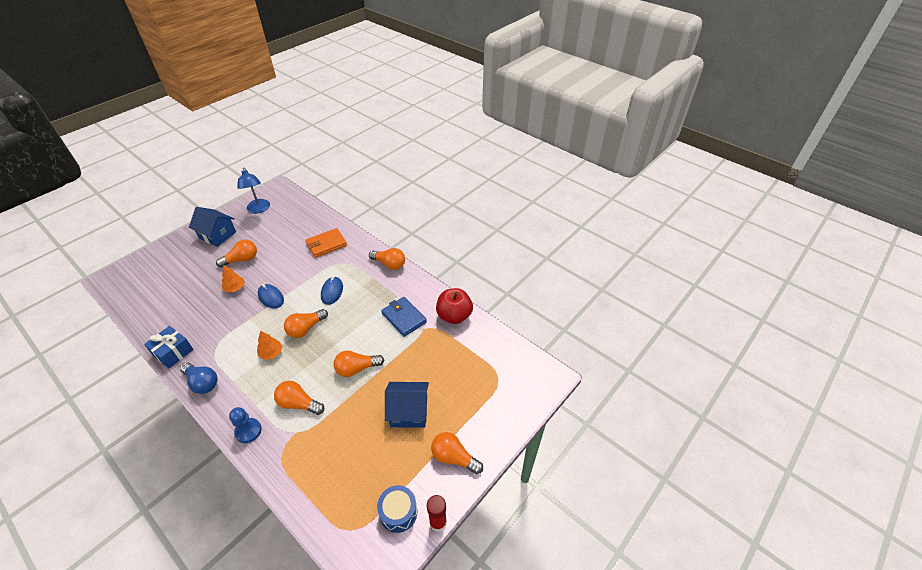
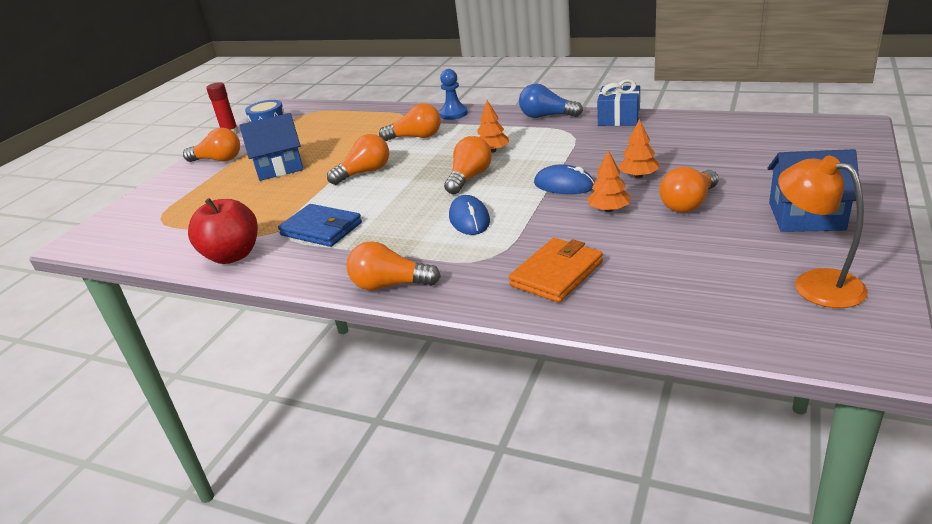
camera: 165 degrees right, 15 degrees down
blue lamp [237,167,270,214] -> orange lamp [778,156,868,308]
none -> orange tree [587,150,631,212]

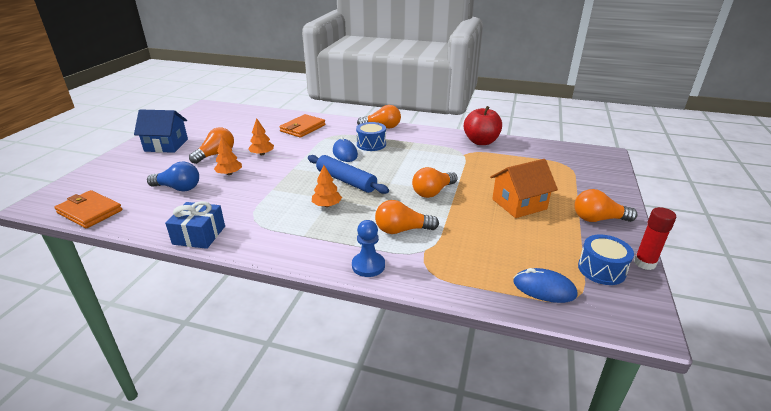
camera: 170 degrees right, 0 degrees up
blue house [239,113,303,181] -> orange house [490,159,558,218]
blue wallet [278,204,362,247] -> none
orange light bulb [444,136,492,194] -> blue rolling pin [308,155,389,194]
blue light bulb [519,84,583,118] -> blue light bulb moved to [147,161,199,191]
blue mouse [534,164,594,194] -> blue mouse moved to [513,268,577,303]
orange lamp [778,156,868,308] -> none
none -> orange wallet [54,190,122,228]
none -> blue drum [356,122,386,151]

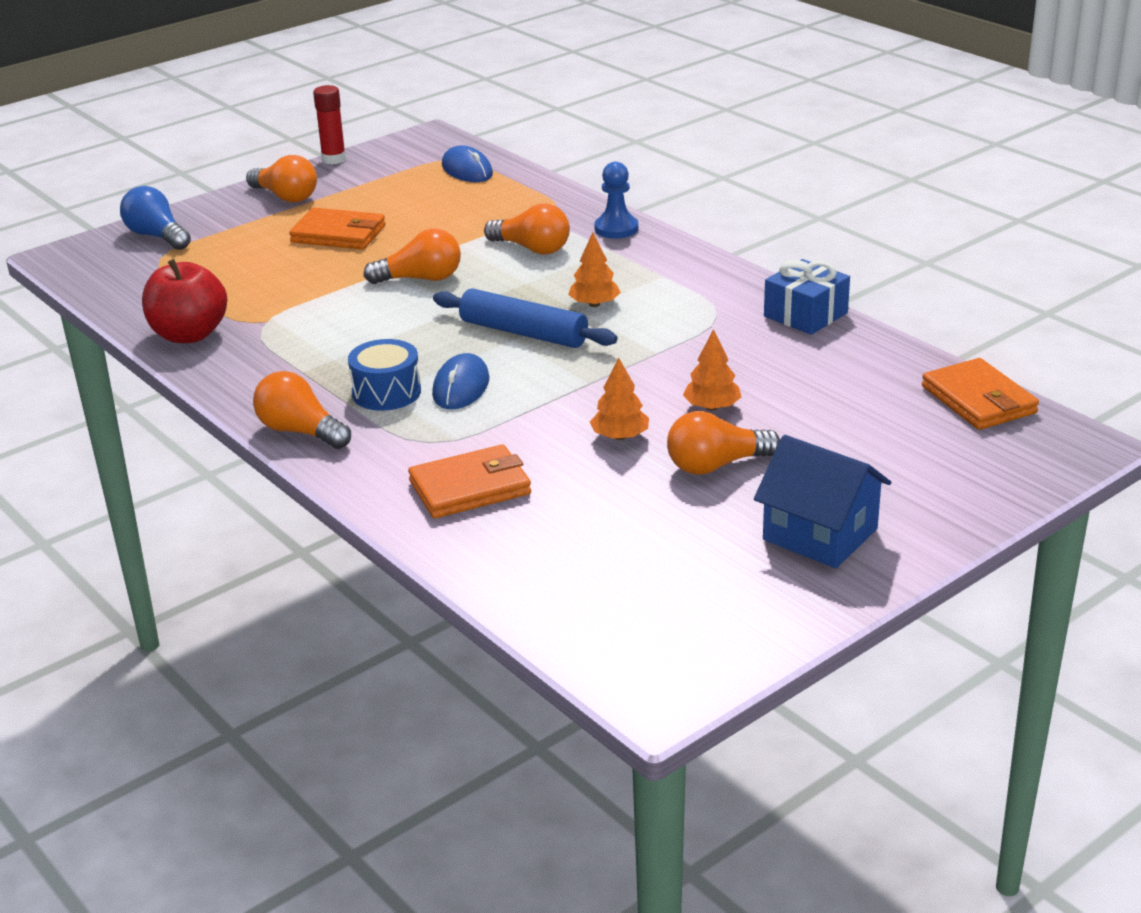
camera: 145 degrees left, 0 degrees up
blue light bulb [147,161,199,191] -> blue light bulb moved to [120,186,191,250]
blue rolling pin [308,155,389,194] -> blue rolling pin turned 45 degrees counterclockwise [433,288,617,348]
orange house [490,159,558,218] -> orange wallet [289,208,386,250]
blue drum [578,234,634,285] -> none

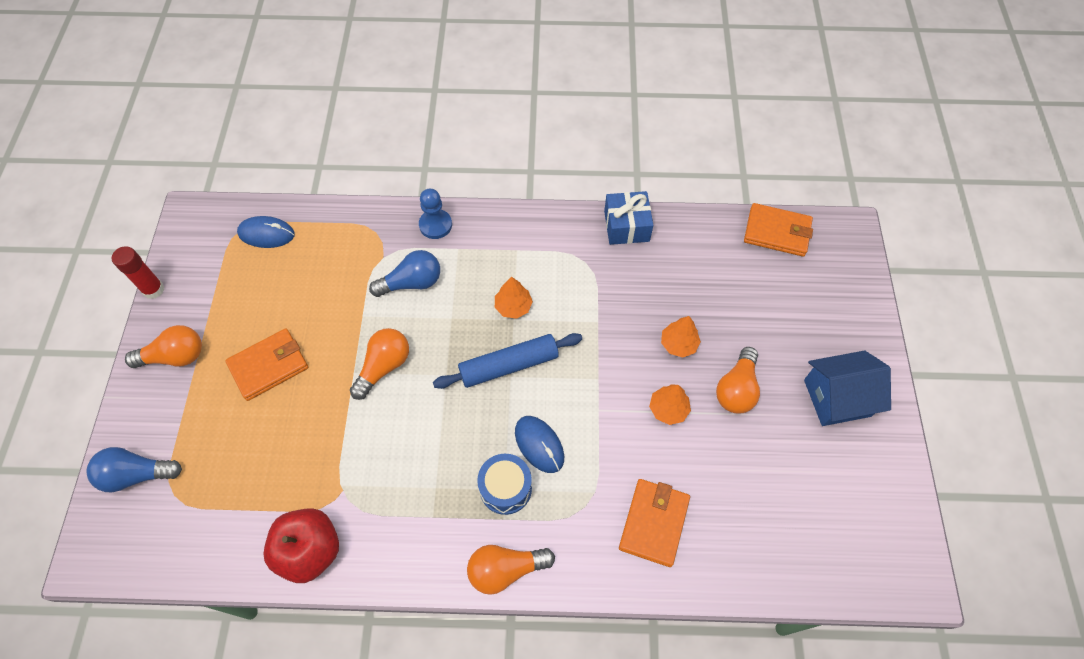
camera: 50 degrees left, 30 degrees up
orange light bulb [484,204,570,255] -> blue light bulb [369,250,440,297]

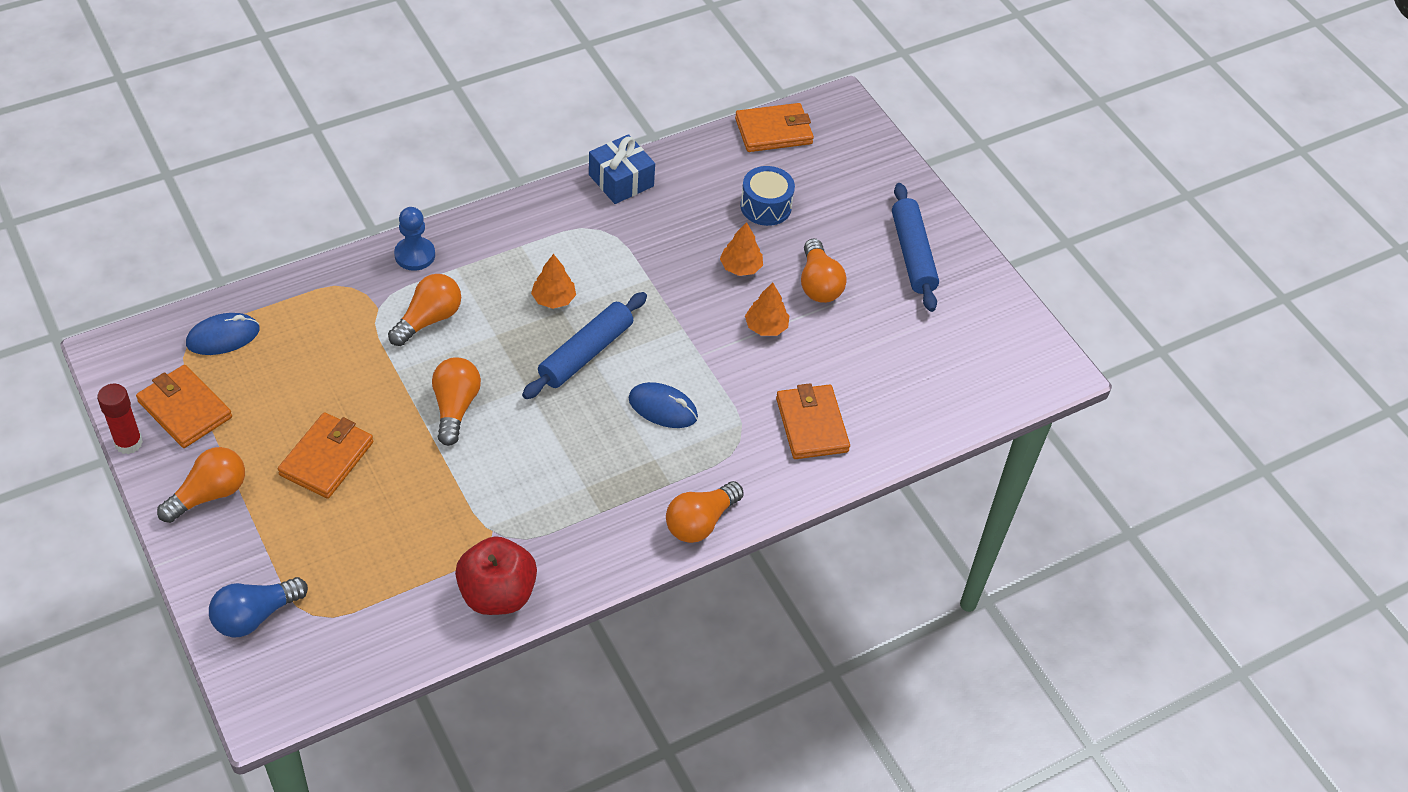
camera: 35 degrees left, 10 degrees down
blue light bulb [369,250,440,297] -> orange light bulb [388,274,461,346]
blue drum [477,454,532,515] -> blue drum moved to [740,166,795,226]
blue house [804,350,891,426] -> blue rolling pin [892,183,939,312]
none -> orange wallet [136,365,232,448]

